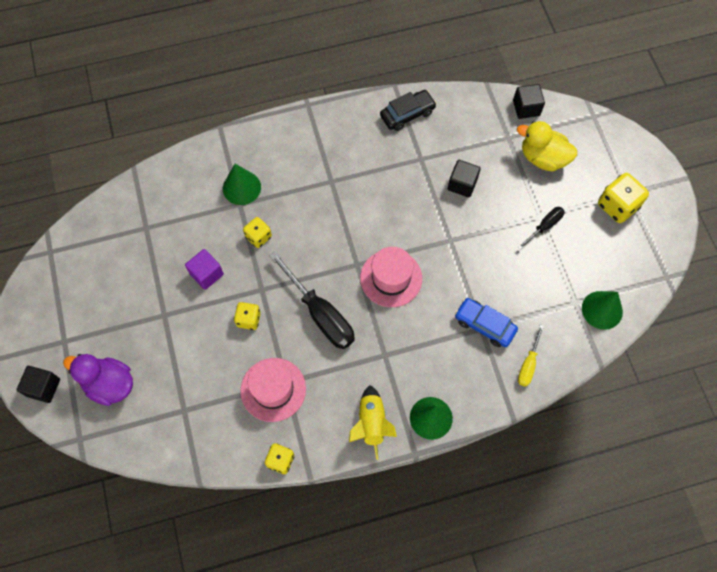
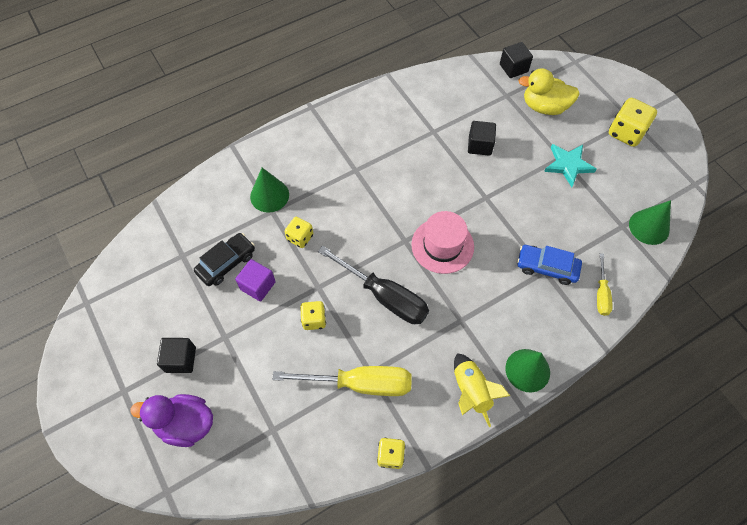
camera: 15 degrees left, 5 degrees down
black cube [17,366,60,403] -> black cube moved to [157,338,196,373]
pink hat [240,358,306,422] -> yellow screwdriver [272,366,412,396]
black car [380,90,437,131] -> black car moved to [194,233,255,286]
black screwdriver [518,207,565,250] -> turquoise star [544,144,597,187]

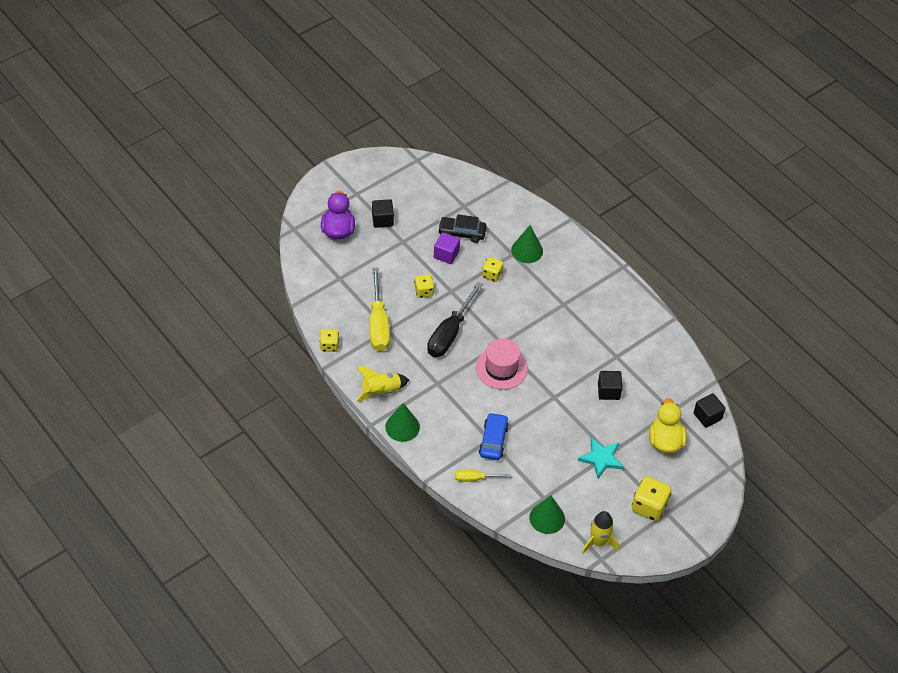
camera: 80 degrees right, 10 degrees down
black car [194,233,255,286] -> black car turned 150 degrees clockwise [438,214,487,243]
none -> yellow rocket [582,511,620,554]

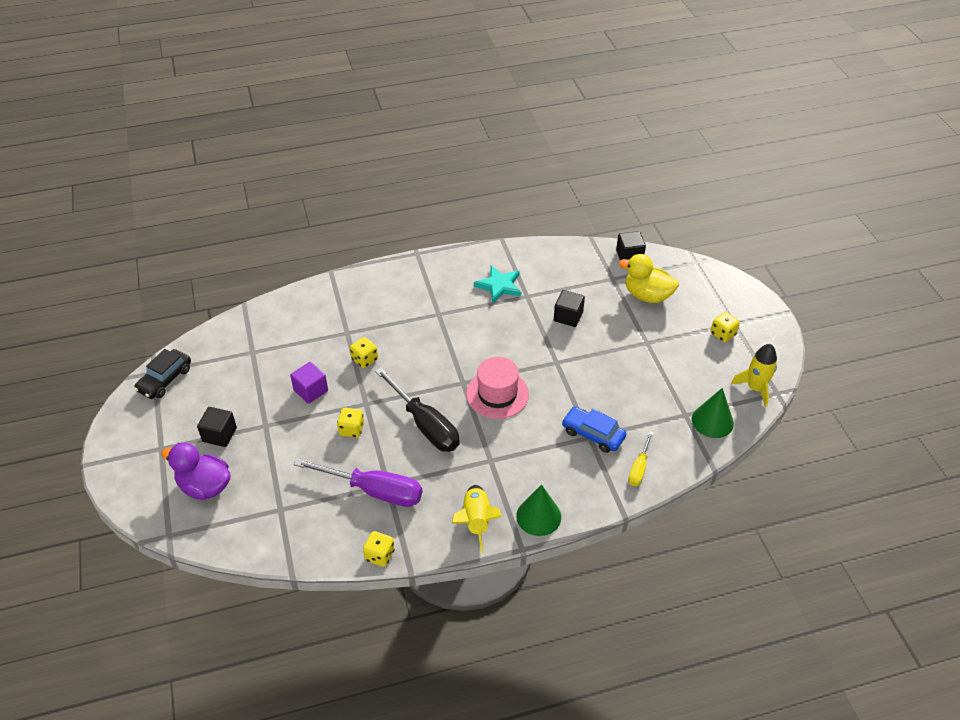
camera: 65 degrees left, 5 degrees down
yellow screwdriver [370,268,390,351] -> purple screwdriver [294,458,422,507]
black car [438,214,487,243] -> black car moved to [134,349,191,399]
green cone [511,225,543,263] -> none
turquoise star [578,437,624,478] -> turquoise star moved to [474,265,521,303]
yellow dice [632,476,671,521] -> yellow dice [711,312,740,342], size x0.62

